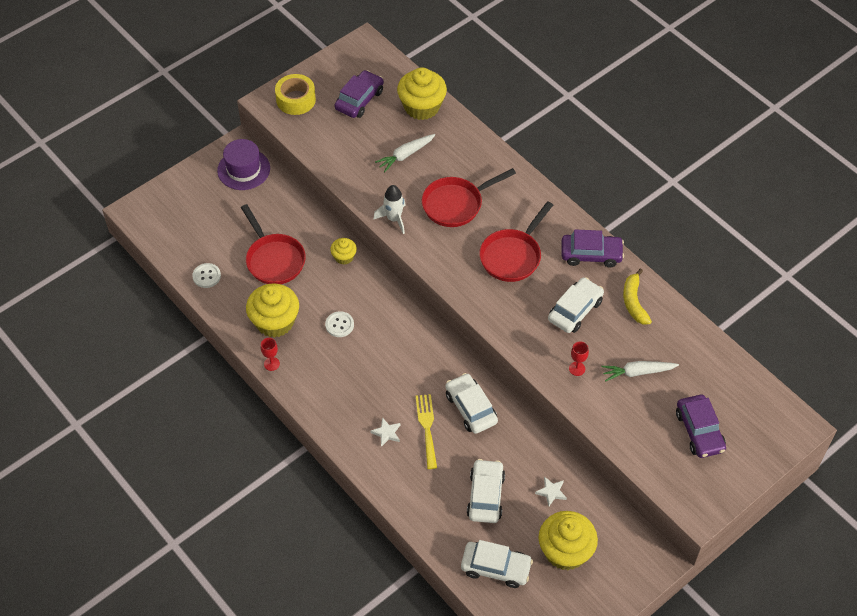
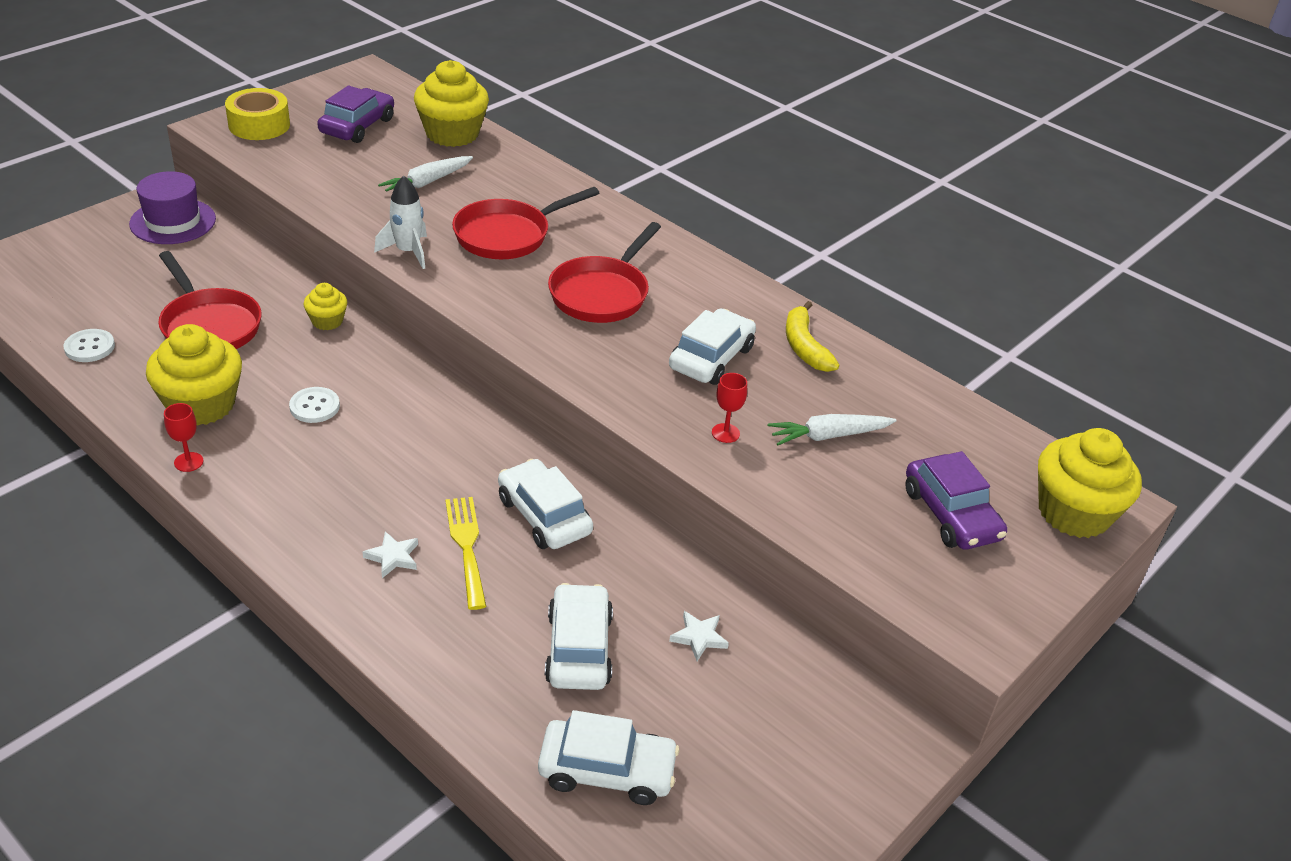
camera: 10 degrees left, 15 degrees down
yellow cupcake [539,511,598,570] -> yellow cupcake moved to [1038,428,1142,538]
purple car [562,229,624,267] -> none

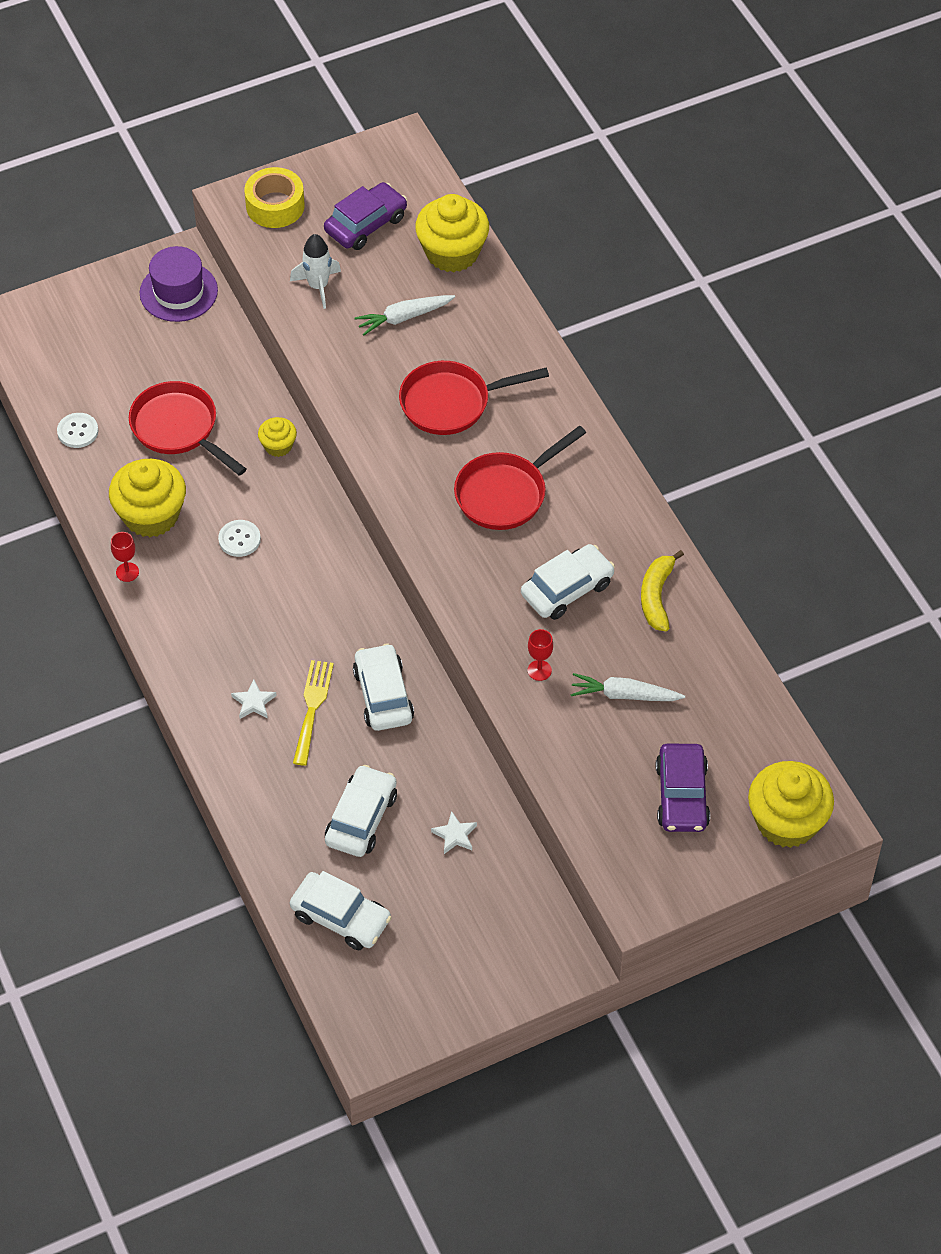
camera: 25 degrees right, 15 degrees up
red pan [158,251,262,349] -> red pan turned 150 degrees clockwise [129,381,246,476]
white rocket [374,176,427,269] -> white rocket moved to [290,234,341,309]

